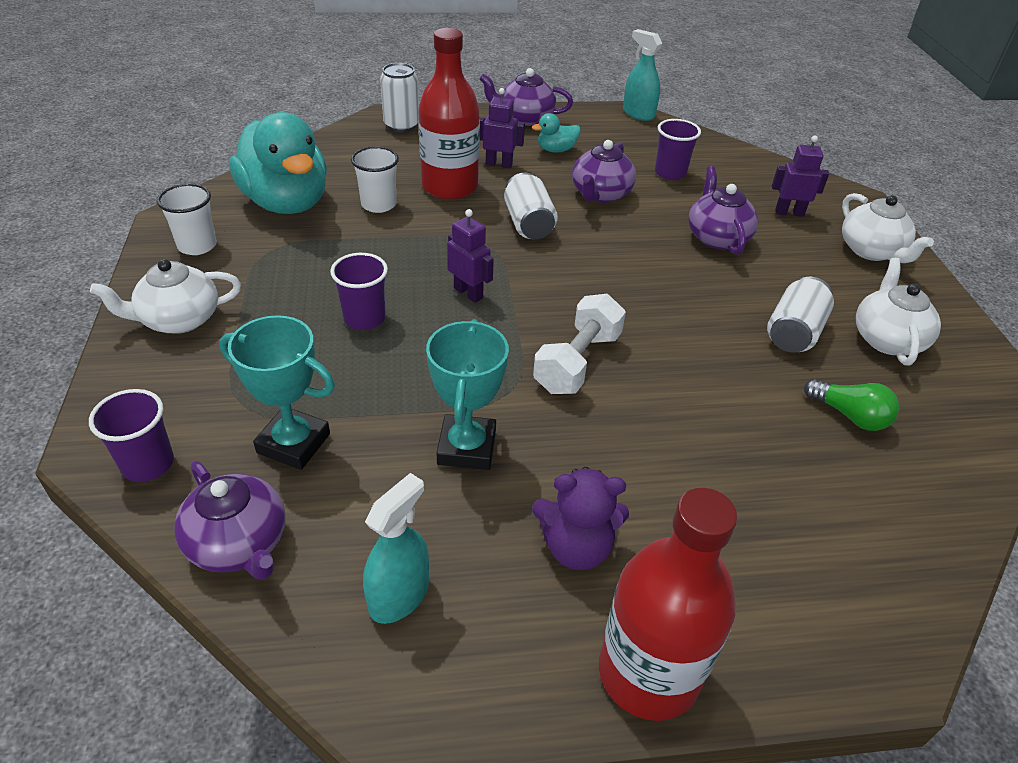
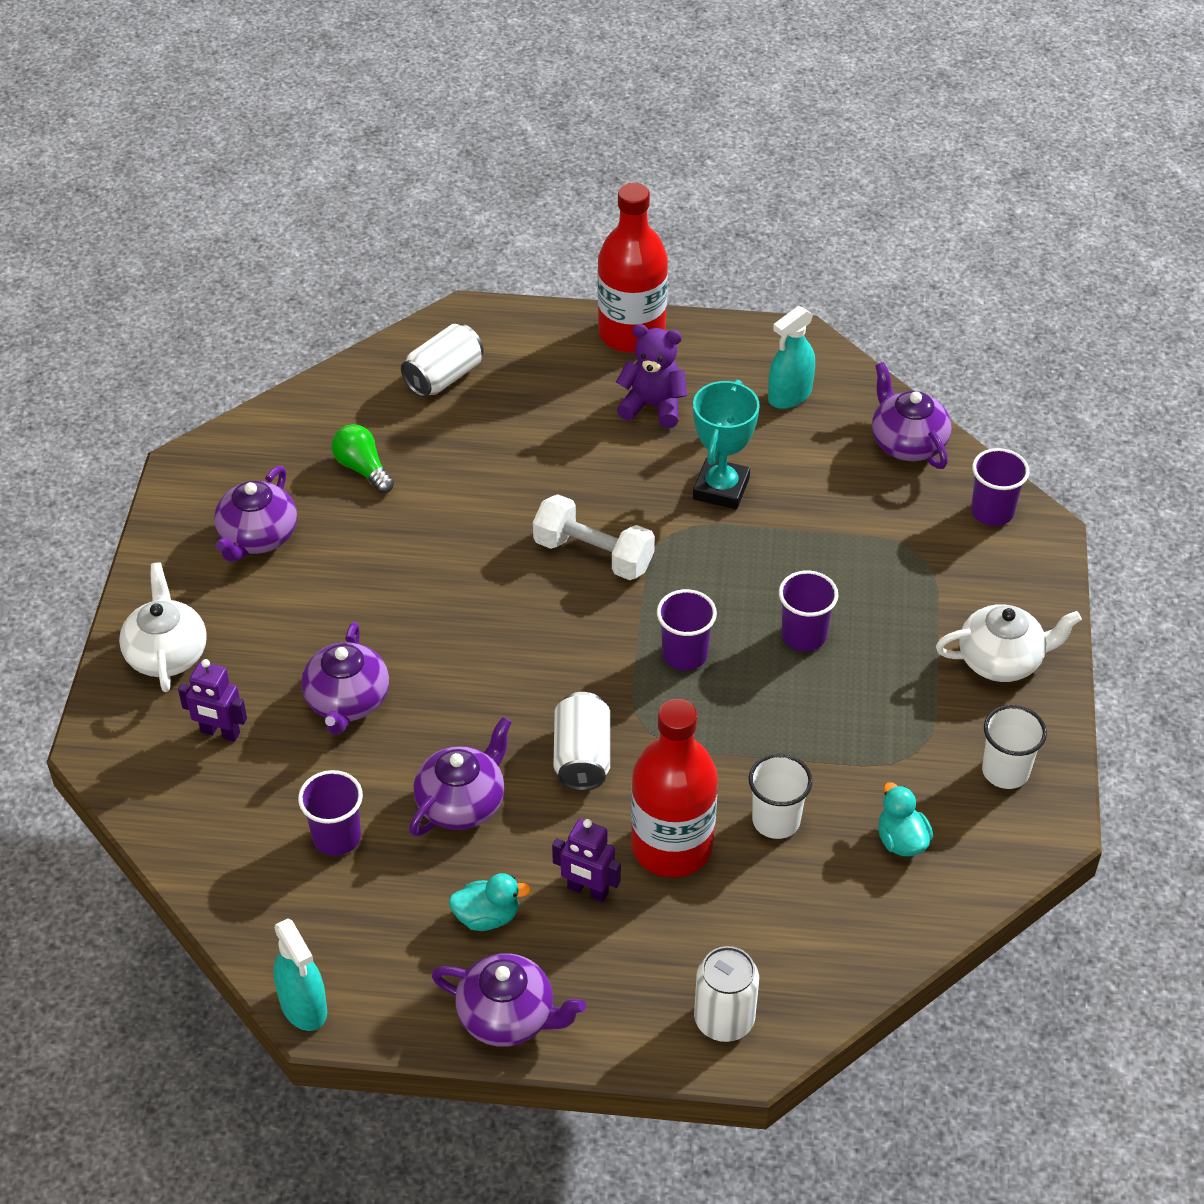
camera: 165 degrees left, 5 degrees up
turquoise trophy [219,315,335,470] -> none
turquoise duck [229,112,327,214] -> turquoise duck [878,782,933,856], size x0.42
purple robot [447,209,494,303] -> purple cup [657,589,717,671]
white dumbbell [533,294,626,394] -> white dumbbell turned 75 degrees clockwise [533,494,655,580]
white can [767,277,834,352] -> white can moved to [401,324,484,397]
white teapot [856,258,941,365] -> purple teapot [214,466,297,562]

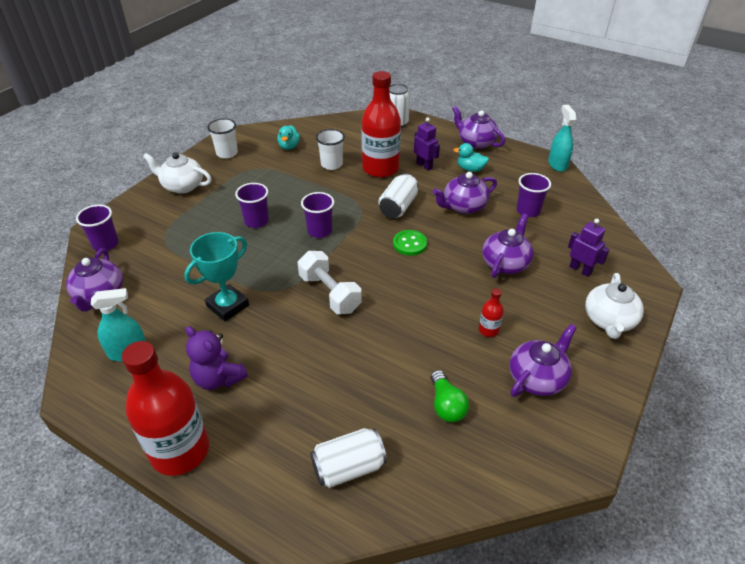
camera: 155 degrees left, 5 degrees down
none -> green button [393,230,427,256]
none -> red bottle [479,288,504,337]

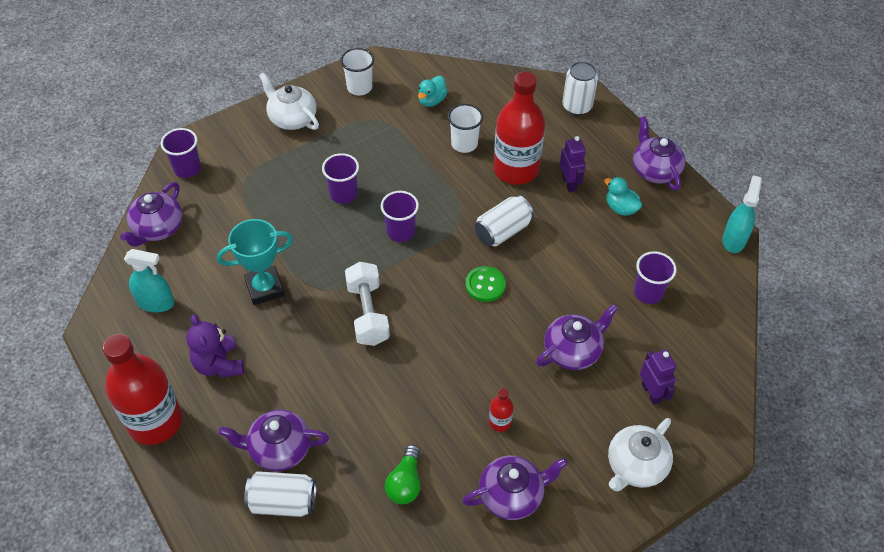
camera: 25 degrees right, 10 degrees up
purple teapot [433,172,497,214] -> purple teapot moved to [219,410,329,471]

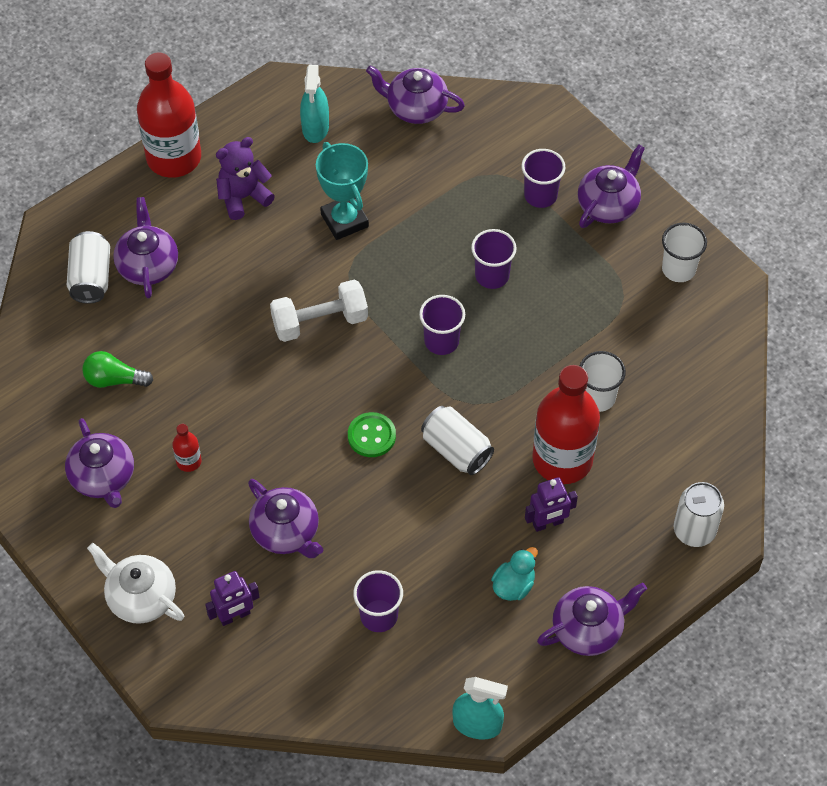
camera: 85 degrees right, 5 degrees up
purple cup [161,128,201,178] -> purple cup moved to [521,149,565,208]
white teapot [259,72,319,130] -> purple teapot [578,145,645,228]
turquoise duck [418,76,448,107] -> none

